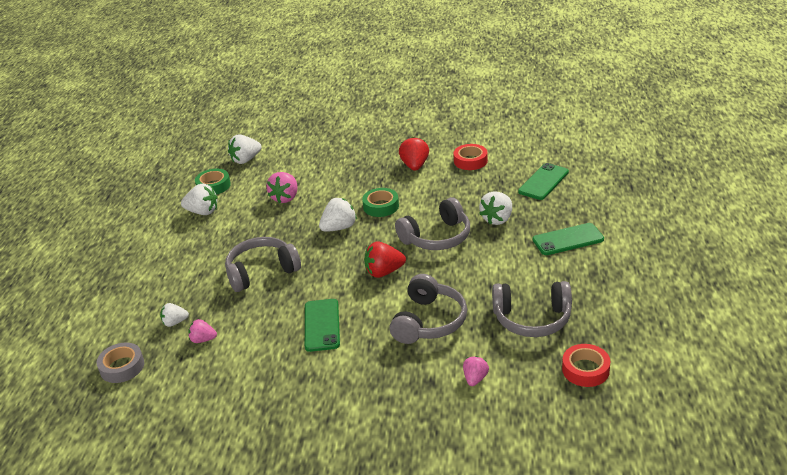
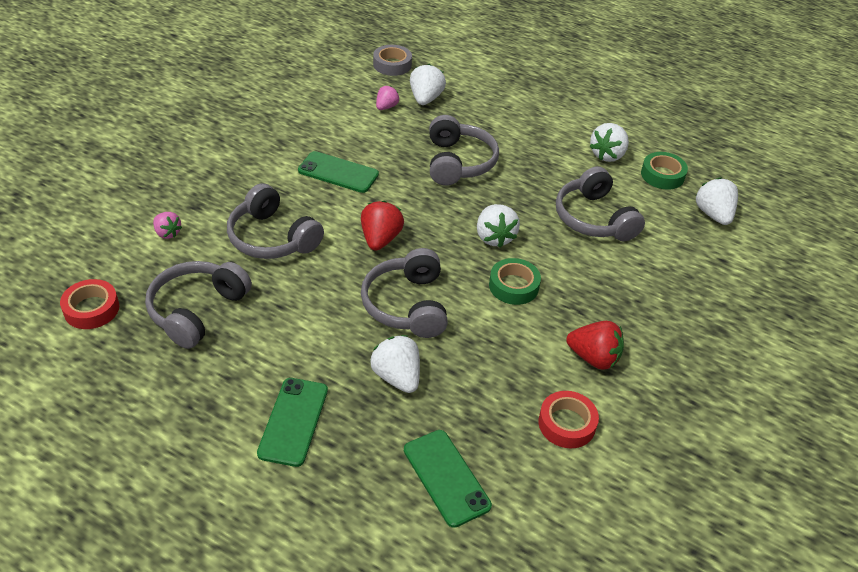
camera: 110 degrees right, 10 degrees up
white strawberry [160,303,189,327] -> white strawberry [410,64,446,105], size x1.60
pink strawberry [266,172,297,203] -> grey headphones [556,166,645,241]

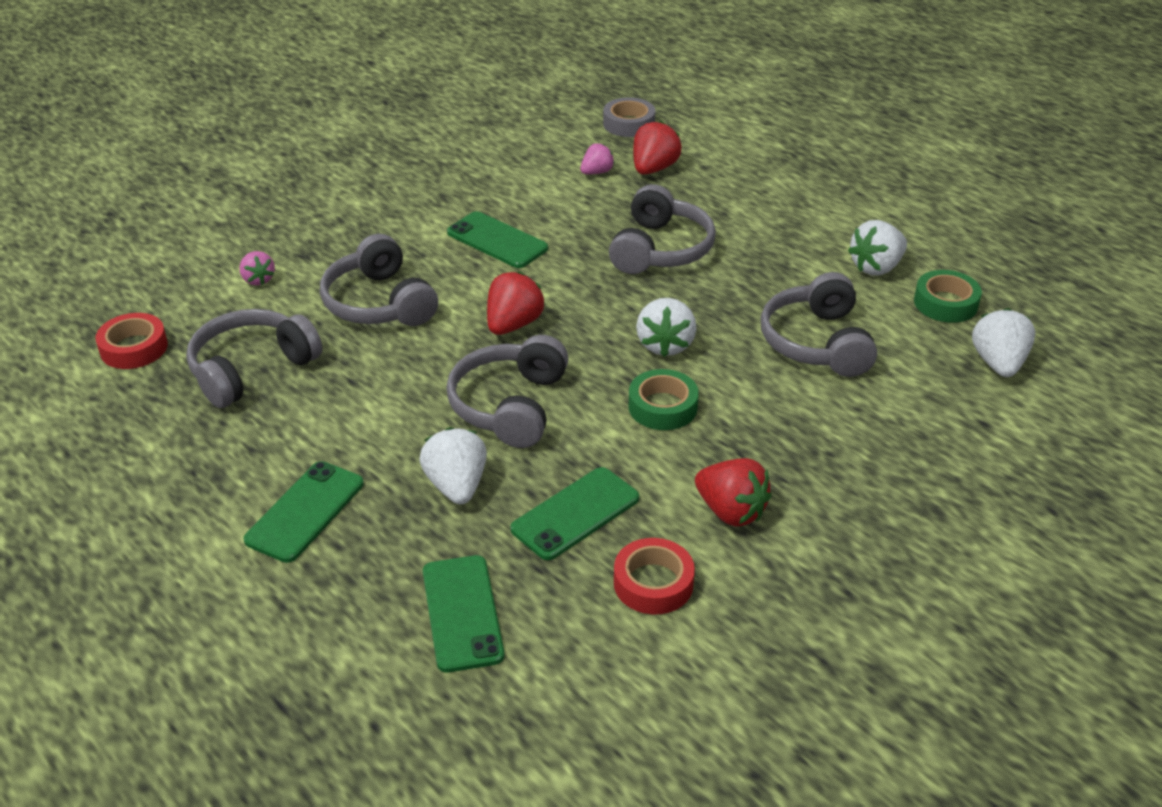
camera: 20 degrees right, 5 degrees down
white strawberry [410,64,446,105] -> red strawberry [633,121,682,175]
none -> green phone [511,467,639,560]

